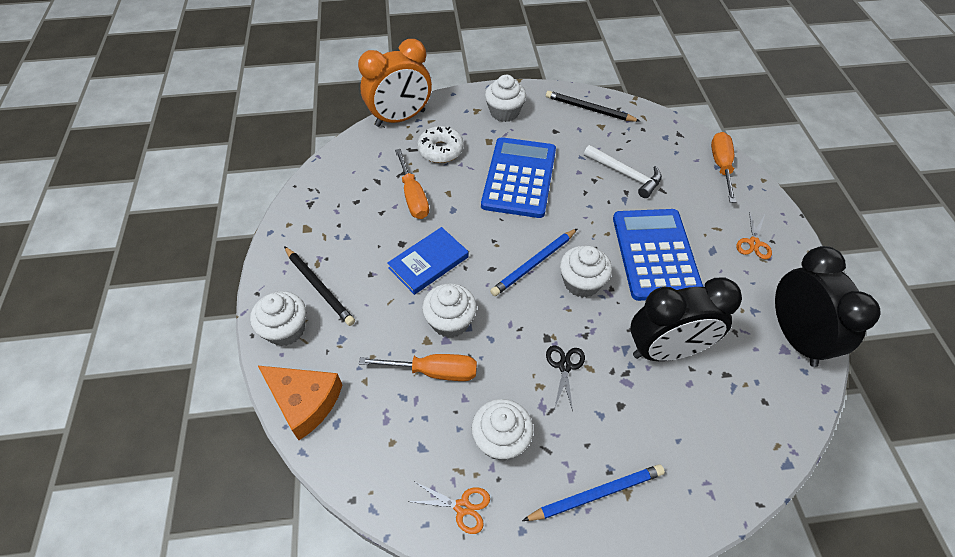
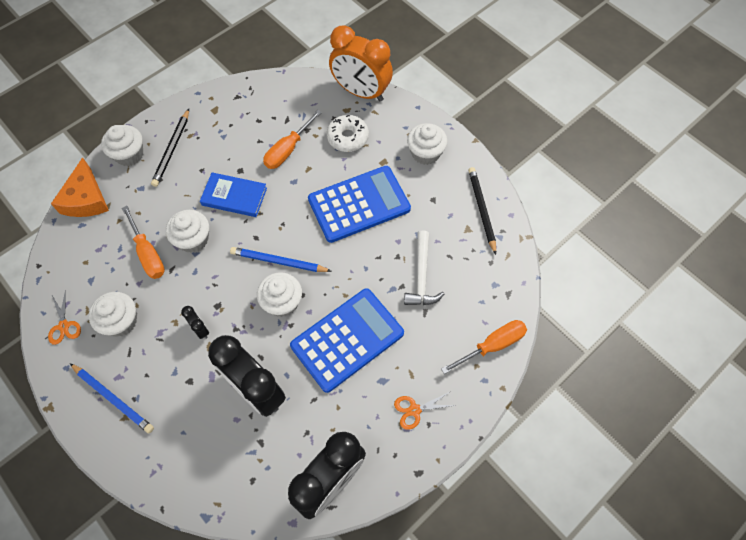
camera: 55 degrees right, 10 degrees up
black scissors [546,346,585,411] -> black clock [181,306,209,339]

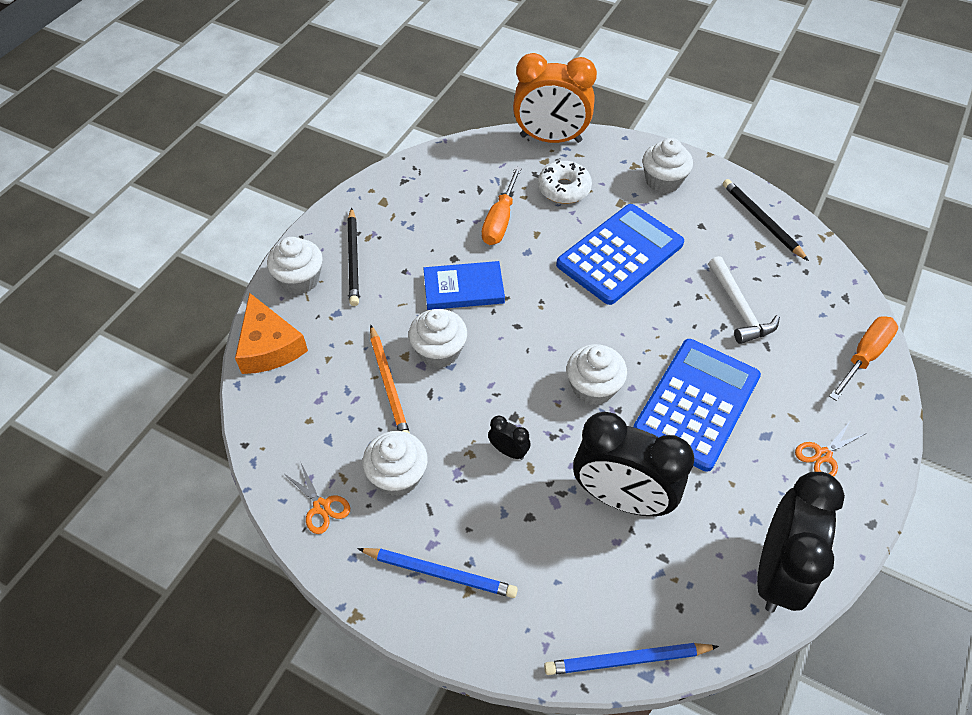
camera: 20 degrees left, 10 degrees down
orange screwdriver [122,206,165,279] -> orange pencil [370,325,410,433]
blue pencil [230,247,331,272] -> blue pencil moved to [544,643,719,675]

